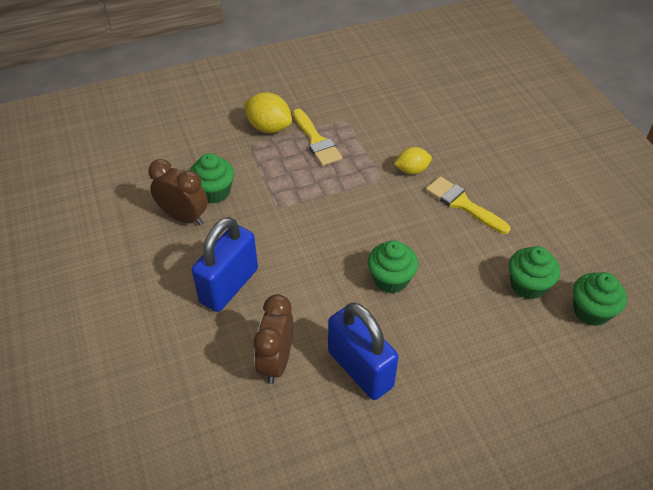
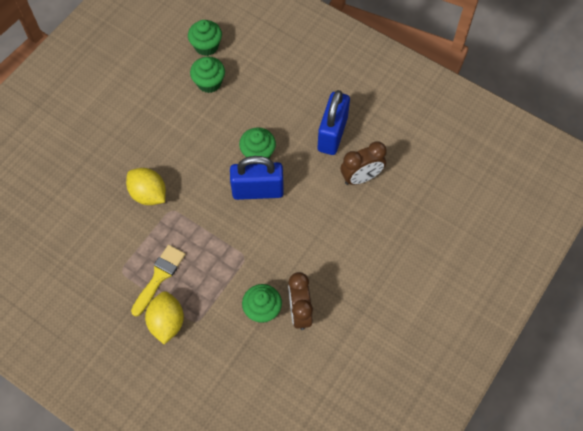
camera: 125 degrees left, 15 degrees up
blue padlock [192,217,258,312] -> blue padlock moved to [230,156,284,200]
yellow lemon [394,147,432,175] -> yellow lemon [126,168,166,205], size x1.51
yellow brush [426,176,511,234] -> none

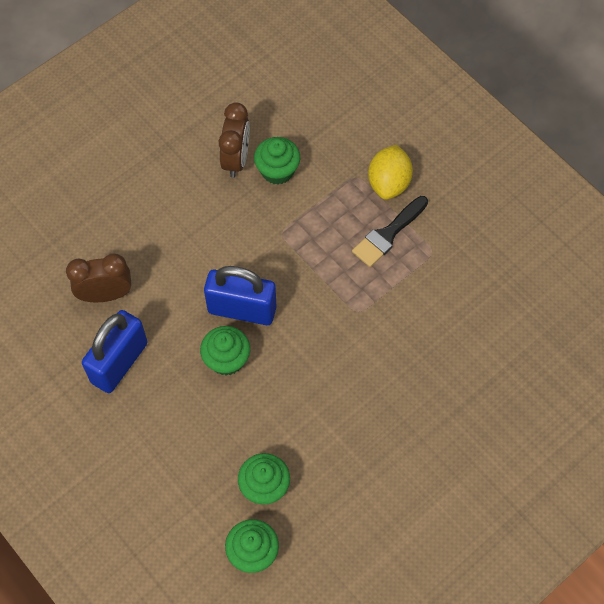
camera: 165 degrees left, 0 degrees up
yellow lemon [126,168,166,205] -> none
yellow brush [131,245,186,317] -> black brush [352,196,428,267]

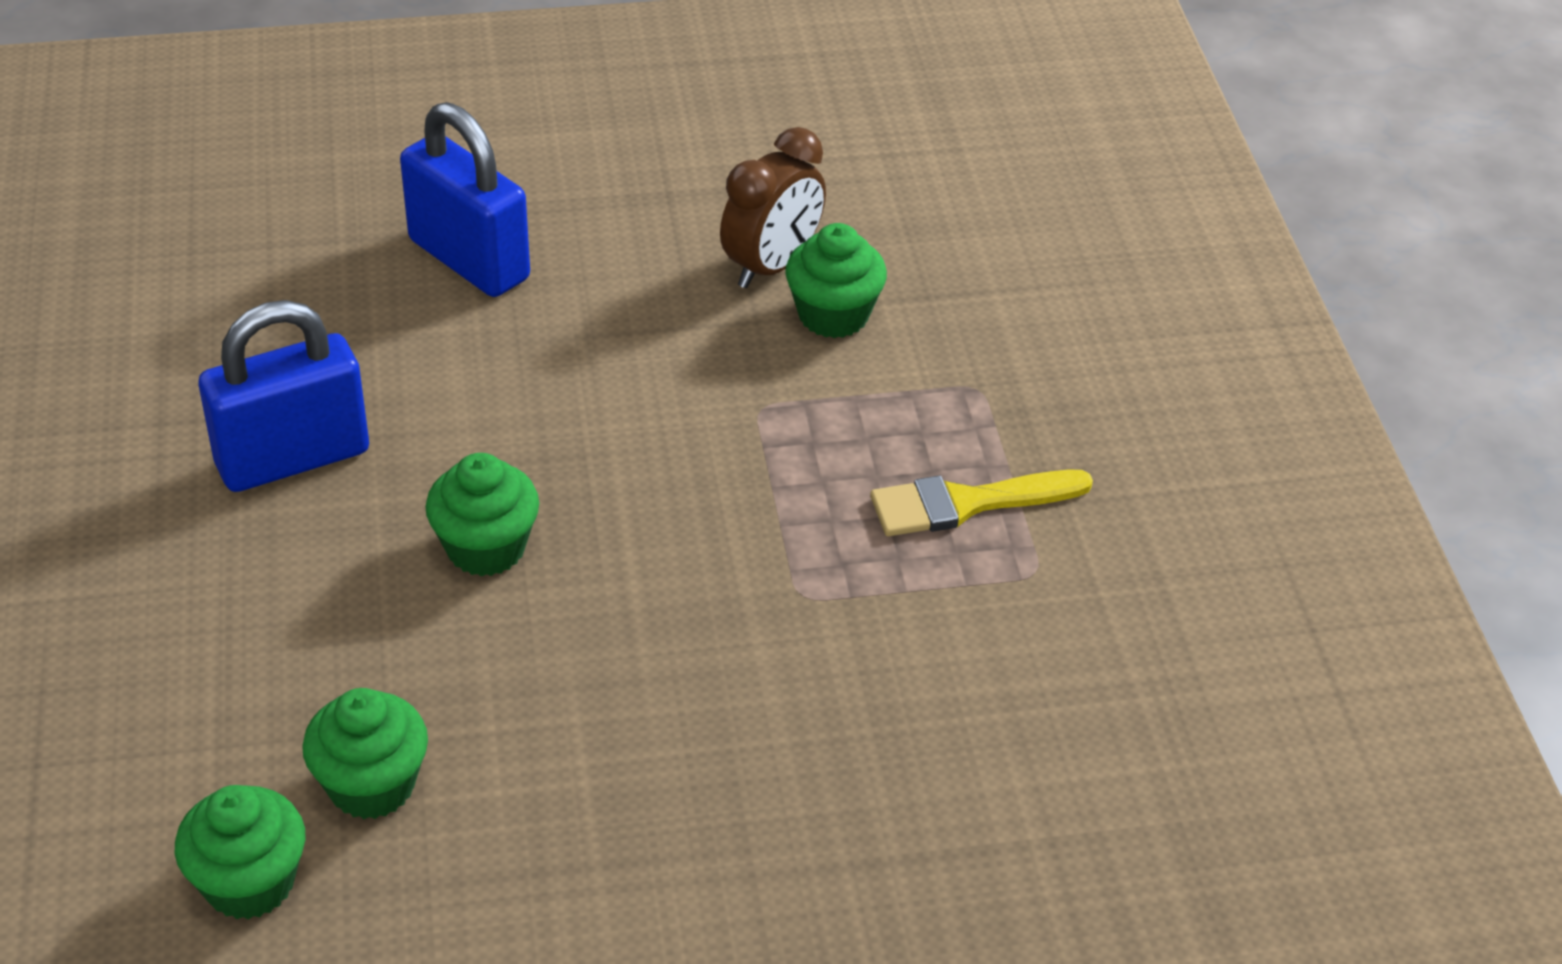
camera: 30 degrees right, 20 degrees down
brown clock [66,253,132,302] -> none
blue padlock [204,266,277,325] -> blue padlock moved to [400,102,530,297]
black brush [352,196,428,267] -> yellow brush [870,469,1093,536]
yellow lemon [368,145,413,200] -> none

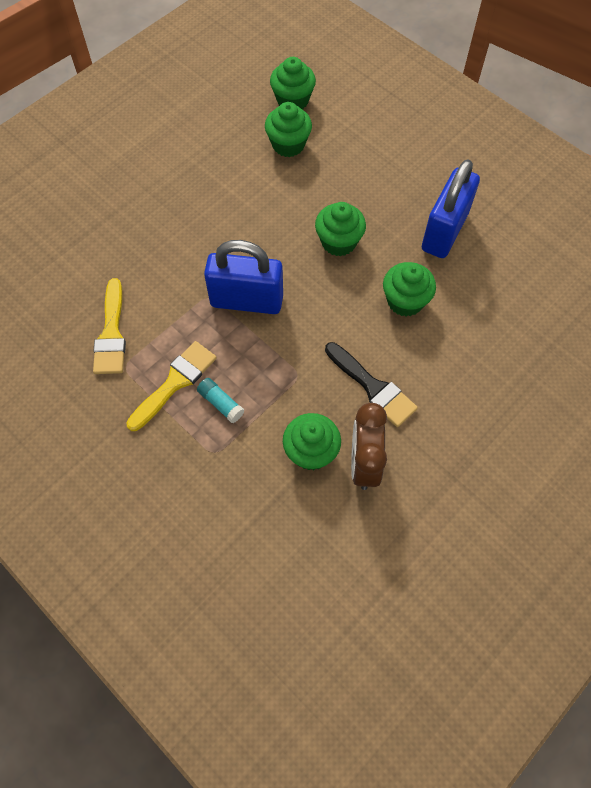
camera: 145 degrees right, 20 degrees up
blue padlock [400,102,530,297] -> blue padlock moved to [204,240,283,314]
none -> yellow brush [93,278,126,374]
none -> turquoise glue stick [197,378,244,423]
none -> black brush [325,342,418,427]
none -> green cupcake [383,262,436,317]

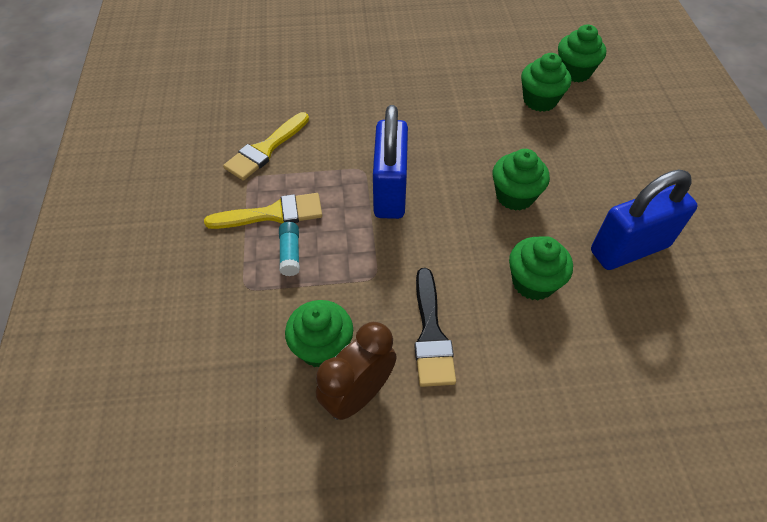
camera: 40 degrees right, 10 degrees down
blue padlock [204,240,283,314] -> blue padlock turned 45 degrees clockwise [373,105,408,219]

